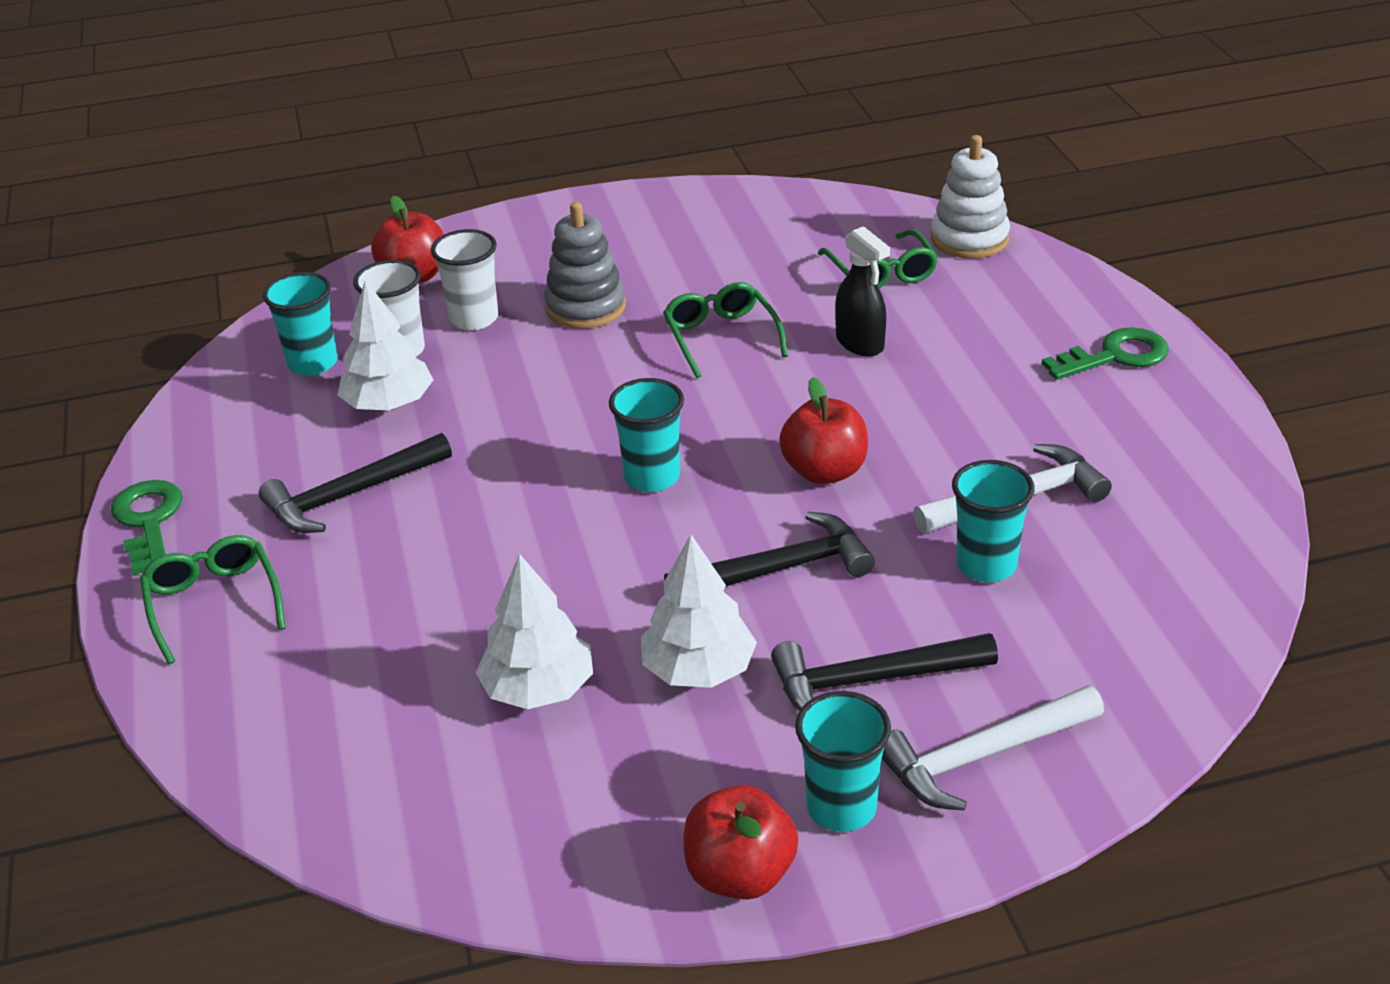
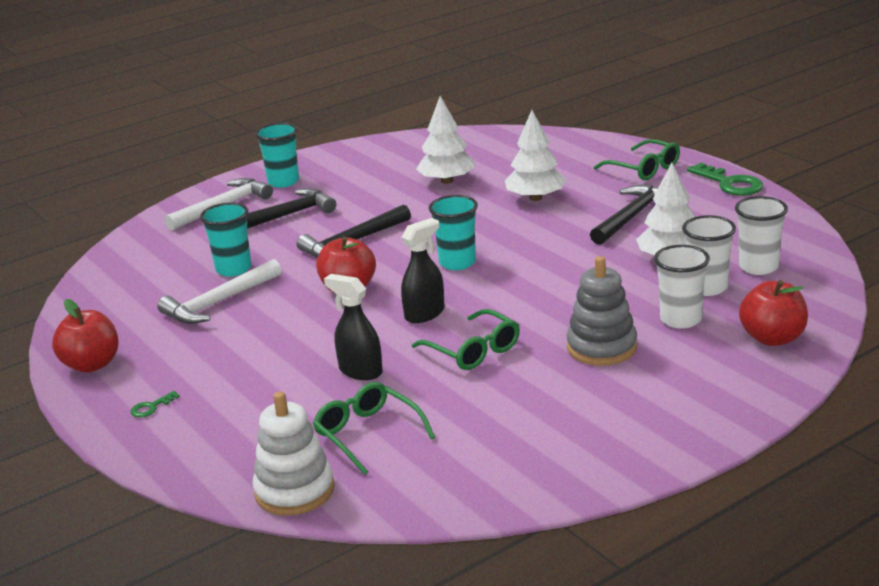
camera: 160 degrees right, 10 degrees down
turquoise cup [262,272,338,376] -> white cup [735,196,788,275]
white tree [641,535,757,688] -> white tree moved to [505,110,566,201]
red apple [684,785,798,900] -> red apple moved to [52,299,119,372]
green key [1042,327,1169,380] -> green key [131,391,180,418], size x0.47
none -> black spray bottle [401,218,445,323]

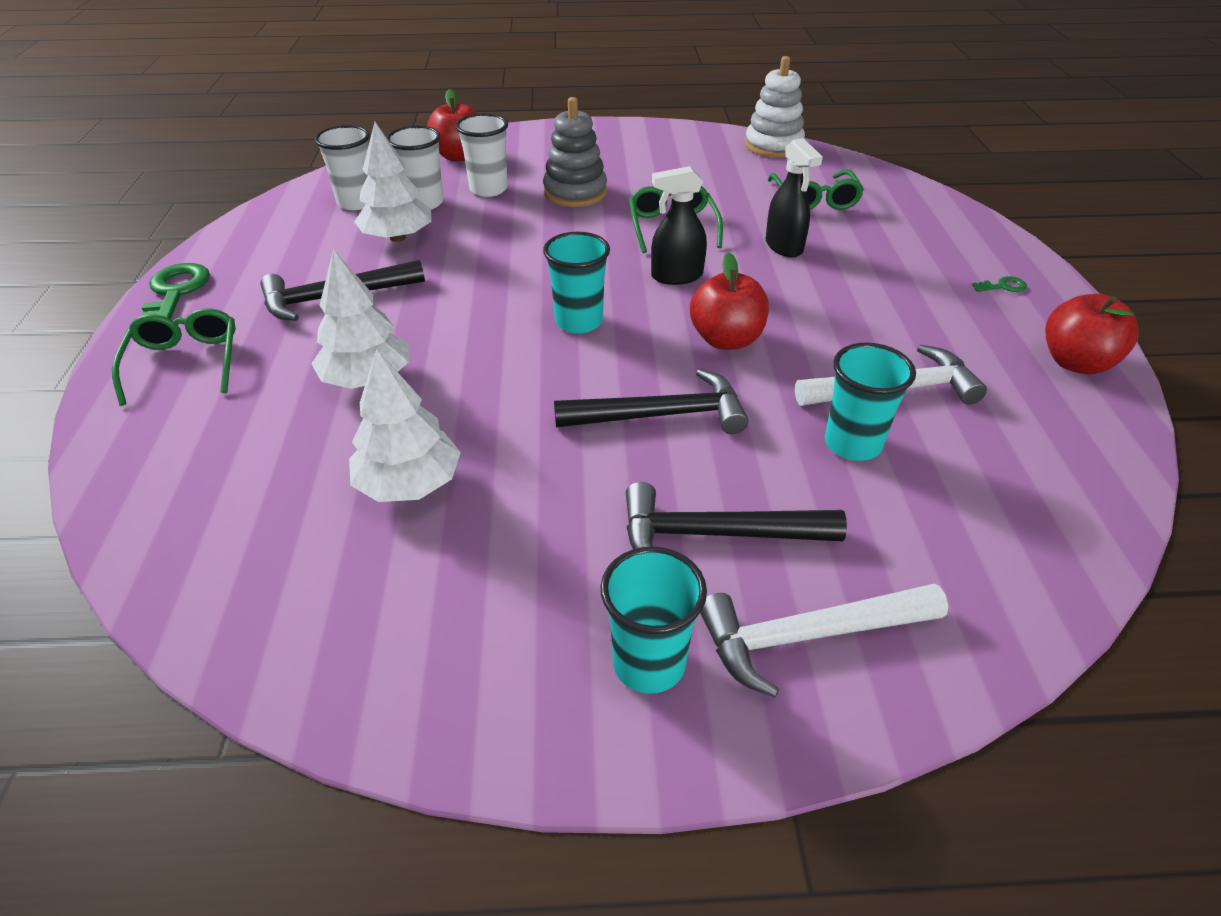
camera: 150 degrees left, 15 degrees up
white stacking toy [252,391,335,516] -> white stacking toy moved to [745,56,805,158]

